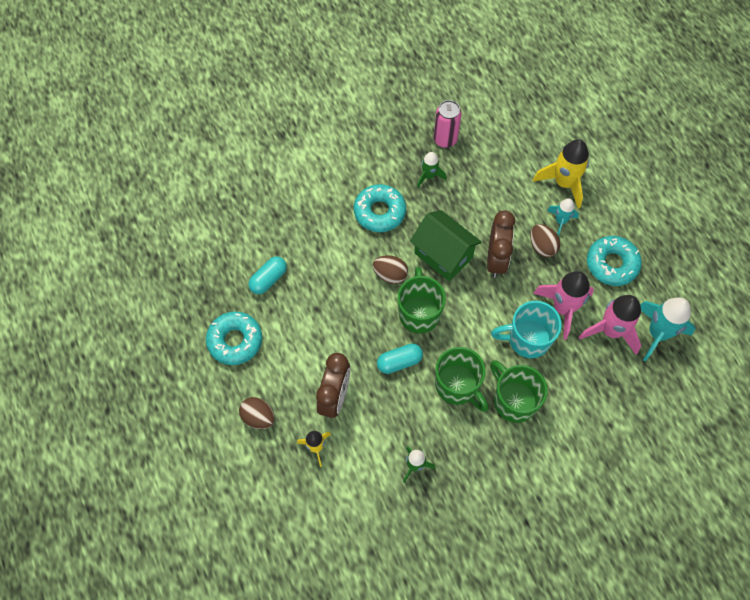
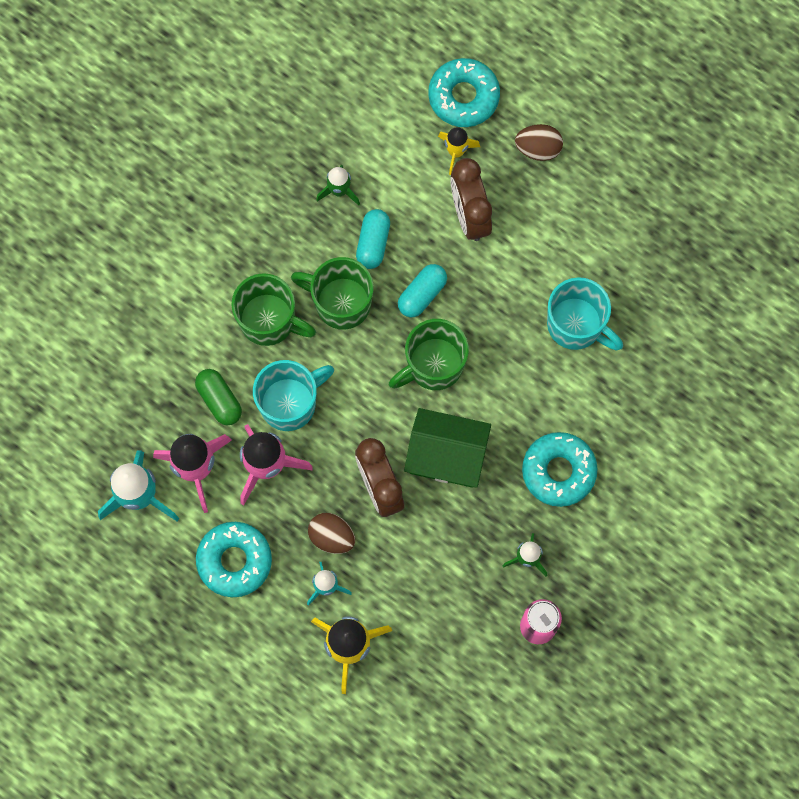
camera: 150 degrees right, 10 degrees up
turquoise donut [206,312,262,365] -> turquoise donut moved to [428,58,500,127]
turquoise capsule [248,256,287,294] -> turquoise capsule moved to [356,209,390,269]
brown egg [373,255,408,284] -> none
green mug [398,267,446,333] -> green mug turned 90 degrees clockwise [389,319,469,390]
none -> green capsule [195,369,242,426]
none -> turquoise mug [547,277,623,351]

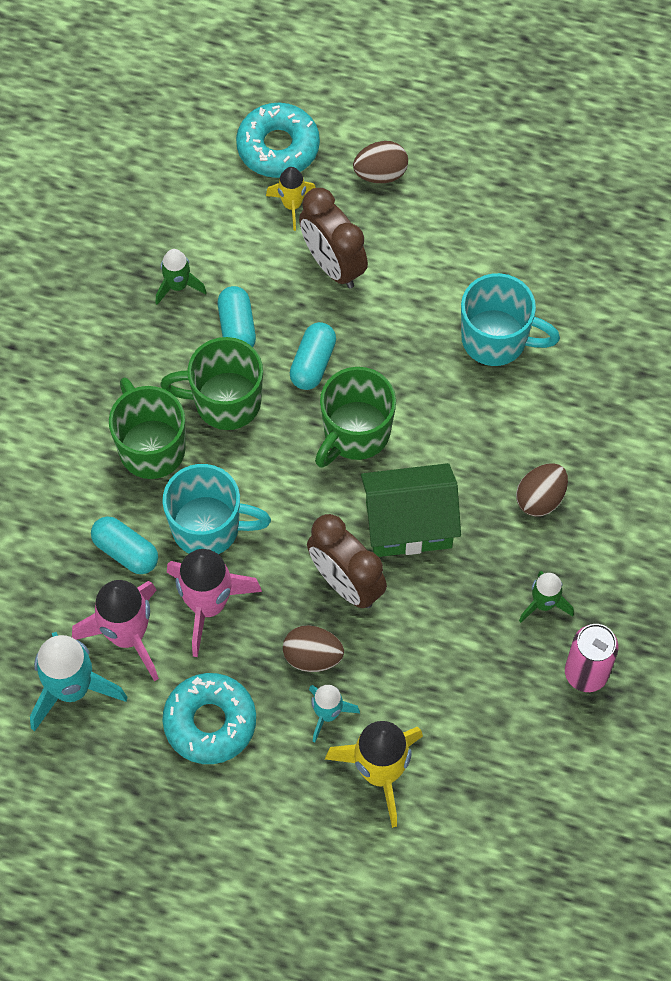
camera: 20 degrees left, 10 degrees down
green capsule [195,369,242,426] -> turquoise capsule [91,516,158,574]
green mug [231,273,316,346] -> green mug turned 120 degrees counterclockwise [109,377,186,479]
turquoise mug [253,360,334,431] -> turquoise mug turned 60 degrees clockwise [162,464,271,554]
turquoise donut [522,432,598,507] -> brown egg [516,463,568,516]

